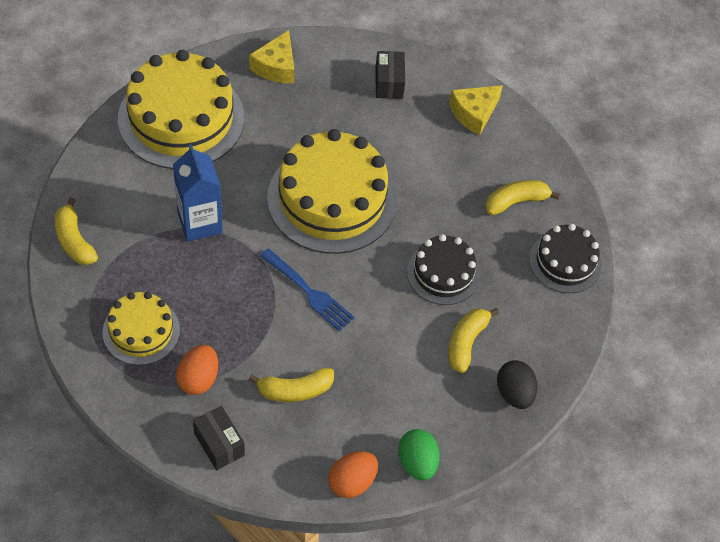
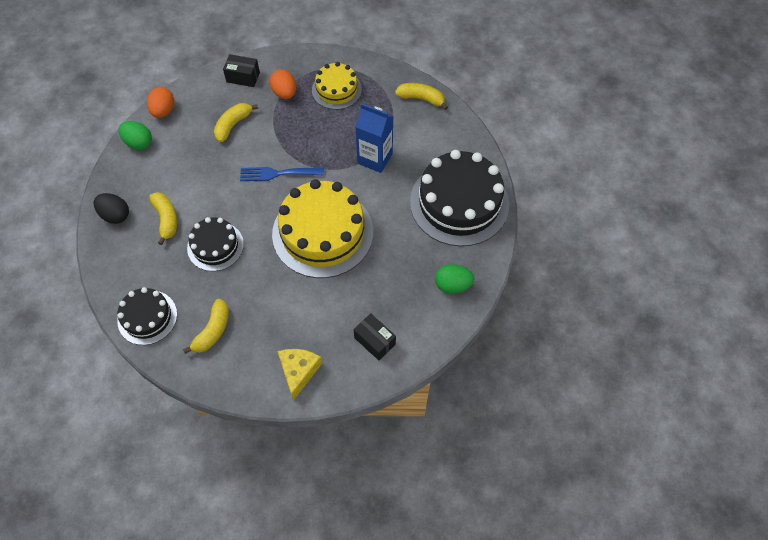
camera: 140 degrees right, 5 degrees up
yellow cake [118,50,244,169] -> black cake [410,150,509,246]
yellow cheese [249,30,294,83] -> green egg [435,264,474,294]

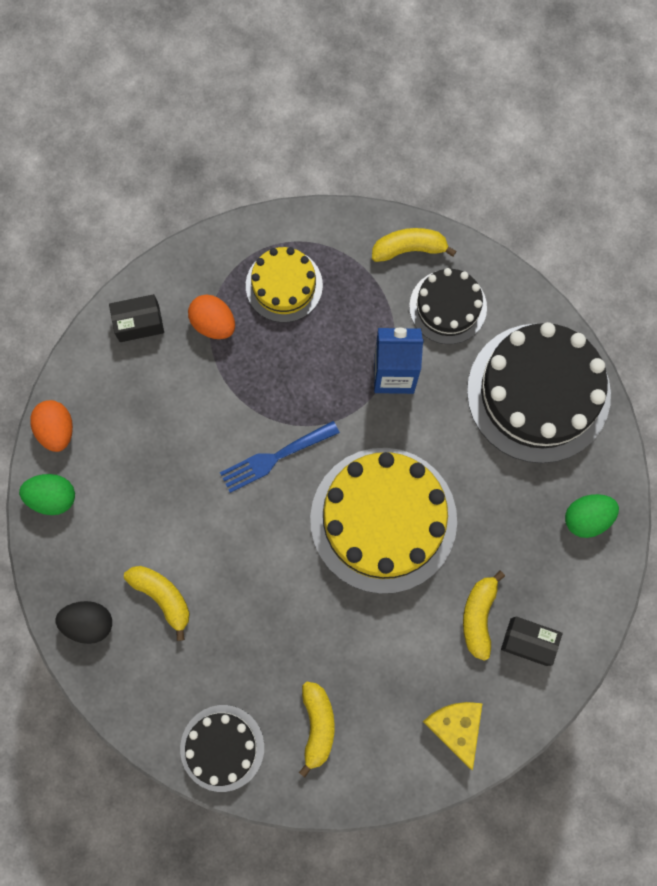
camera: 25 degrees left, 15 degrees up
black cake [187,217,244,271] -> black cake moved to [409,268,487,344]
yellow banana [214,103,258,142] -> yellow banana moved to [463,571,505,661]

